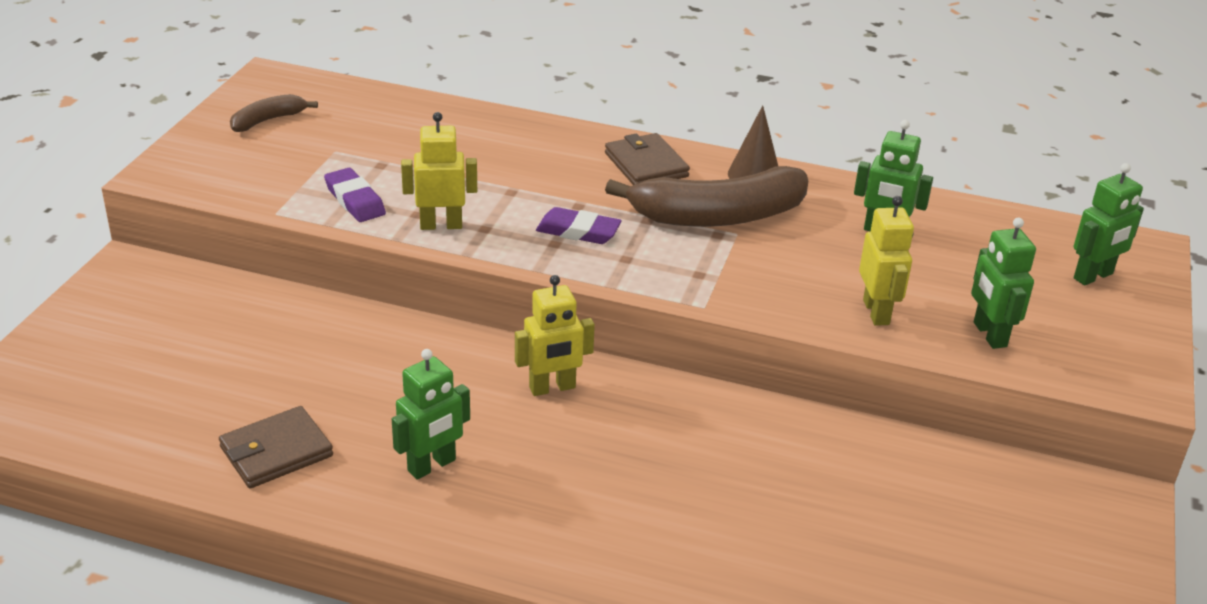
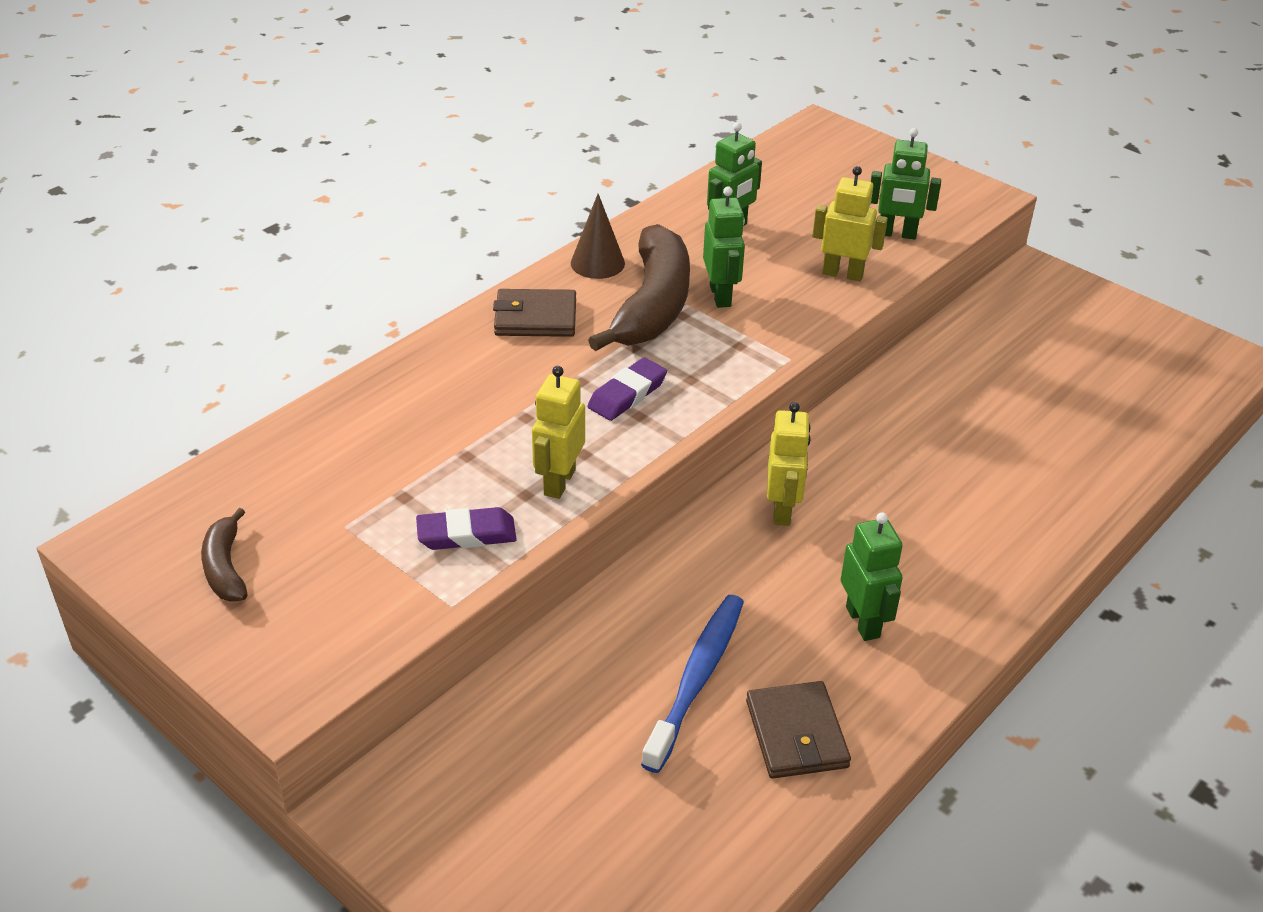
camera: 65 degrees left, 5 degrees up
green robot [1074,163,1144,285] -> green robot moved to [703,187,745,308]
none -> blue toothbrush [641,595,744,773]

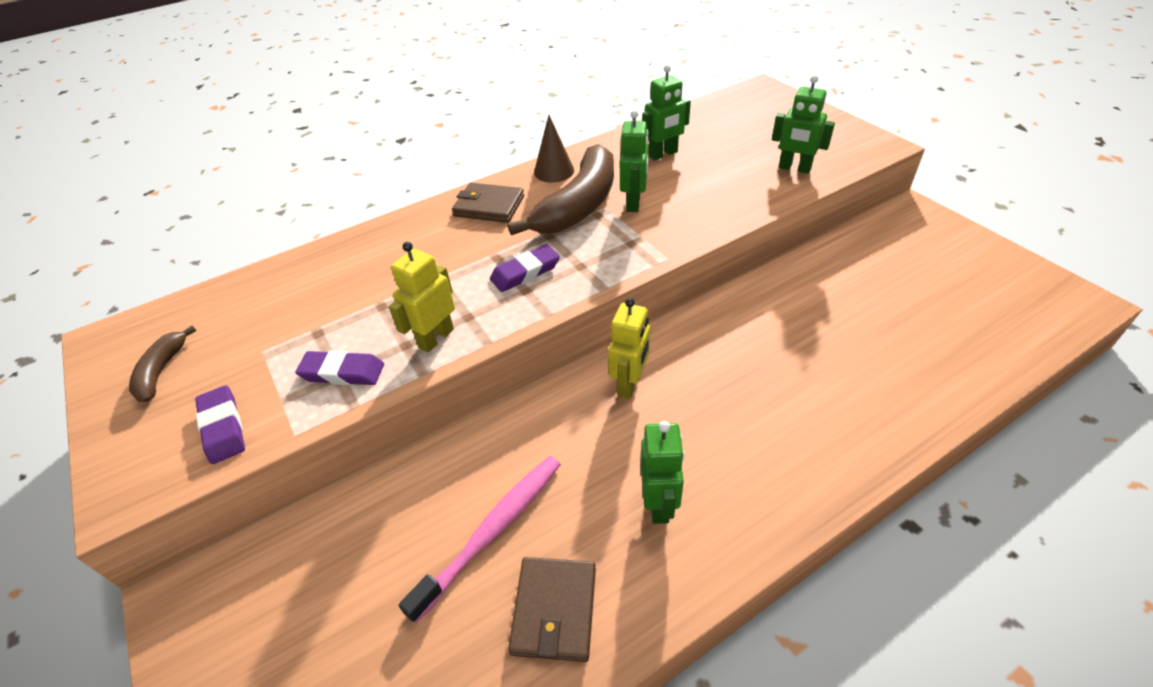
camera: 20 degrees right, 5 degrees up
blue toothbrush [641,595,744,773] -> pink toothbrush [399,456,561,624]
yellow robot [812,166,888,281] -> none
none -> purple eraser [195,385,245,464]

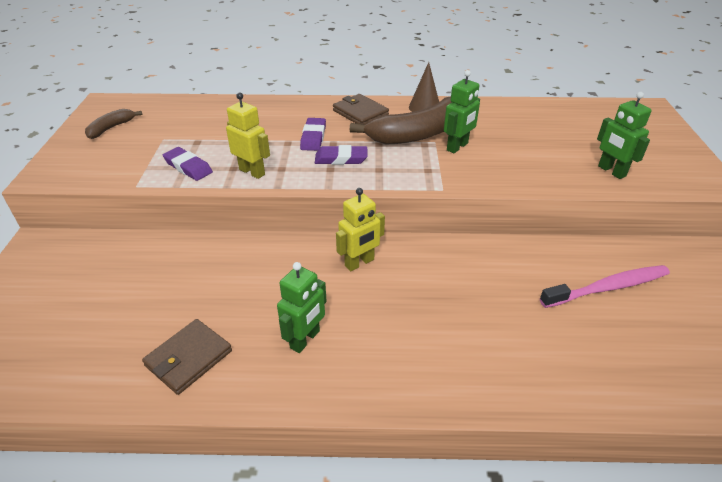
camera: 30 degrees right, 5 degrees down
purple eraser [195,385,245,464] -> purple eraser moved to [300,118,326,151]
yellow robot [389,242,455,353] -> yellow robot turned 60 degrees clockwise [226,93,270,179]
pink toothbrush [399,456,561,624] -> pink toothbrush moved to [540,265,670,308]
green robot [642,65,691,160] -> none

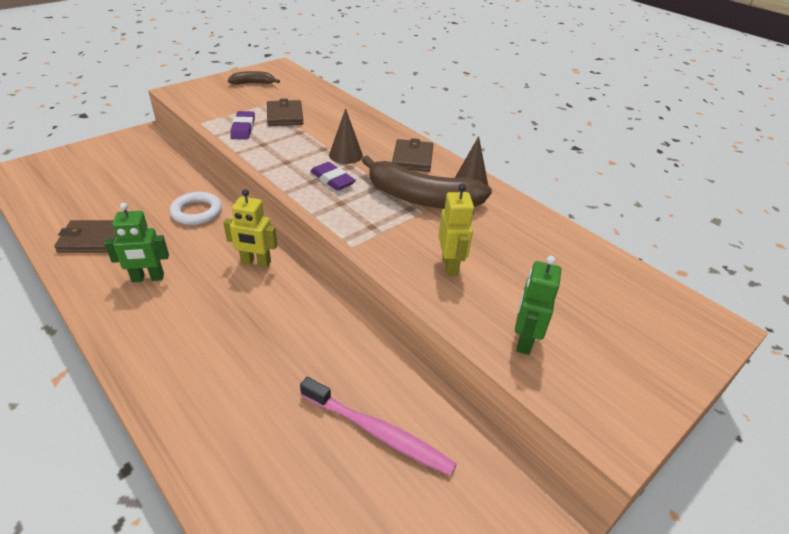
camera: 45 degrees right, 0 degrees up
yellow robot [226,93,270,179] -> yellow robot moved to [438,183,474,276]
purple eraser [300,118,326,151] -> brown cone [329,108,363,164]
green robot [444,70,480,153] -> none
none -> white ring [170,192,222,225]
none -> brown wallet [267,99,304,126]

